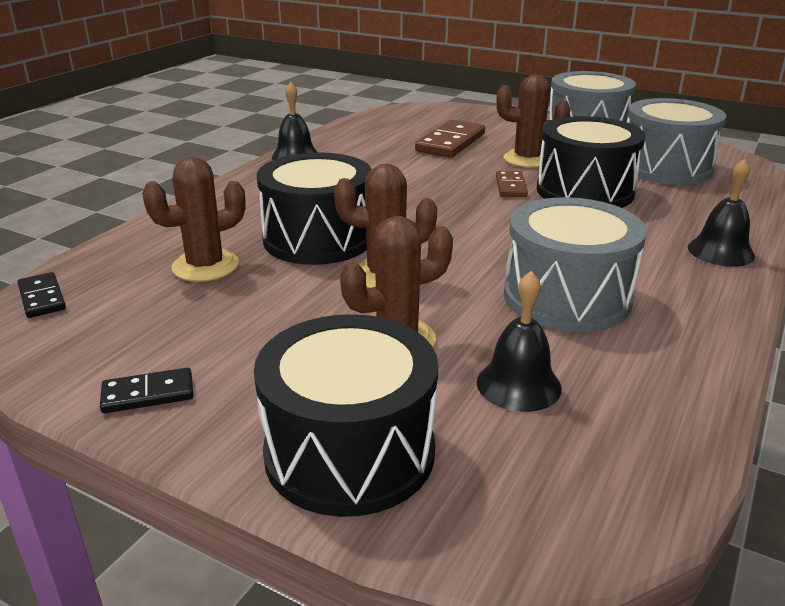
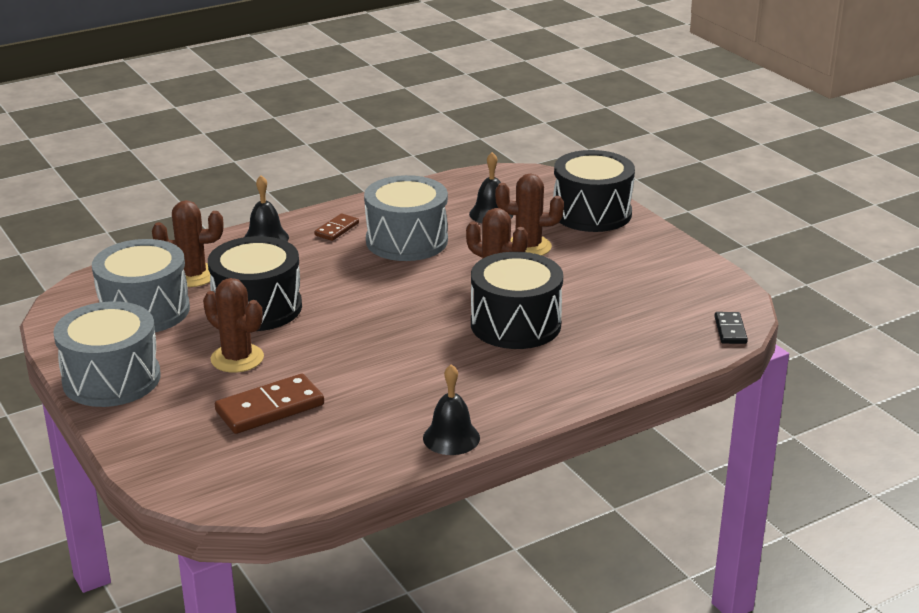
camera: 150 degrees left, 0 degrees up
black domino [100,368,193,413] -> none
brown cactus [142,157,246,282] -> brown cactus moved to [152,200,223,287]
brown domino [496,171,528,197] -> brown domino moved to [314,213,359,241]

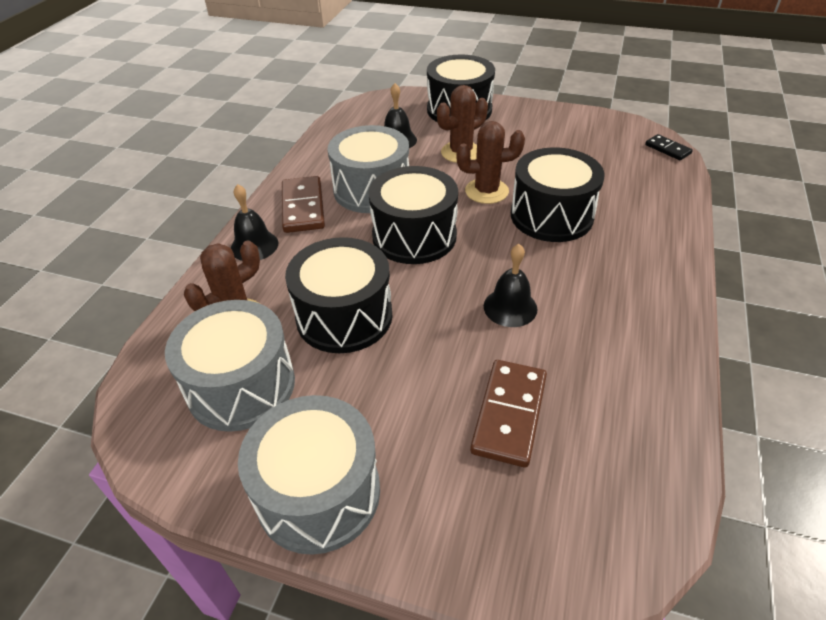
camera: 40 degrees left, 15 degrees up
brown cactus [203,278,264,373] -> none
brown domino [314,213,359,241] -> brown domino [282,176,325,233], size x1.76
black bell [423,364,480,455] -> black bell moved to [484,244,538,327]
none -> black drum [368,166,458,264]

